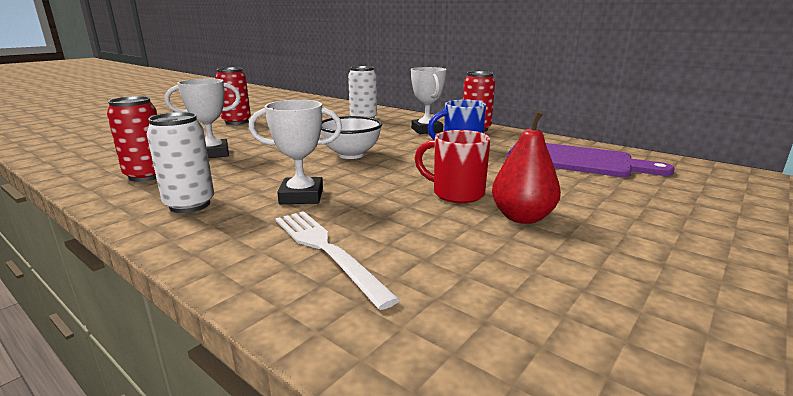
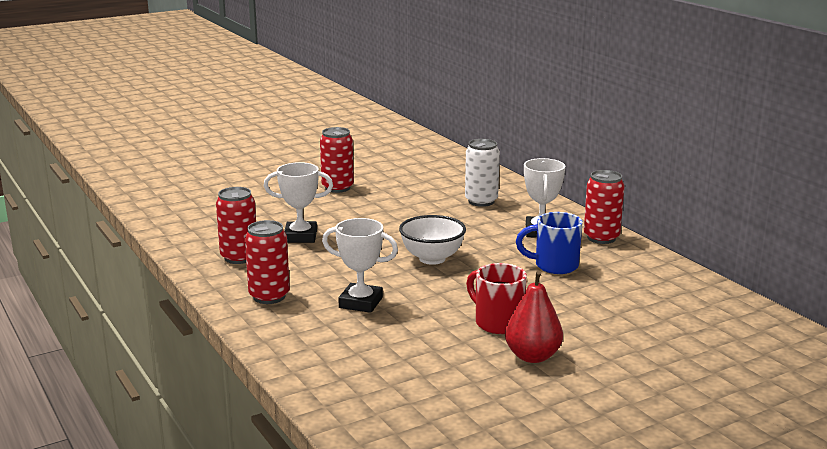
camera: 20 degrees right, 0 degrees up
white can [147,112,214,213] -> red can [245,220,290,304]
white fork [275,211,400,310] -> none
purple cutting board [506,143,675,177] -> none

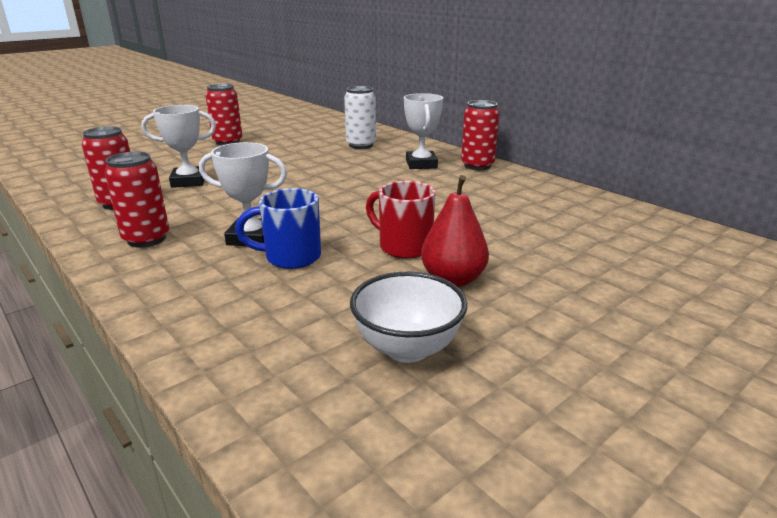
camera: 10 degrees left, 5 degrees up
white bowl [399,215,466,265] -> white bowl moved to [350,272,467,363]
blue mug [516,212,583,274] -> blue mug moved to [235,188,321,269]

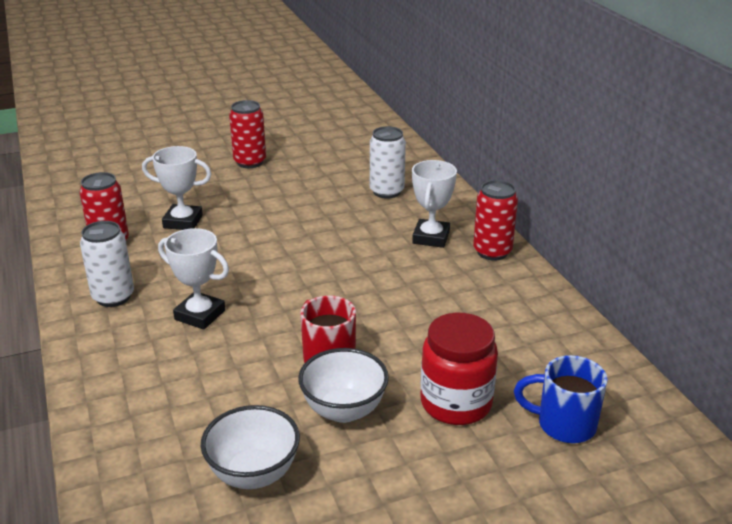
camera: 20 degrees right, 5 degrees up
red can [105,151,169,247] -> white can [80,221,134,307]
blue mug [235,188,321,269] -> blue mug moved to [514,355,608,443]
red pear [421,175,489,287] -> white bowl [298,348,389,423]
none -> red jar [420,313,498,425]

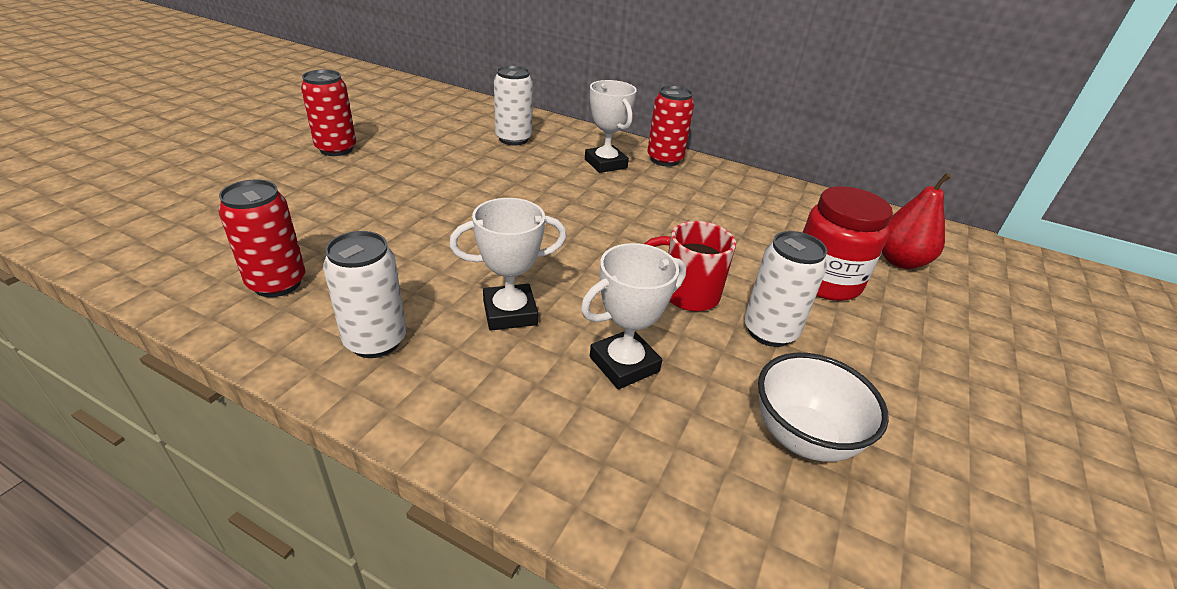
camera: 45 degrees left, 5 degrees up
white trophy [142,146,211,230] -> white trophy moved to [581,243,686,389]
white bowl [298,348,389,423] -> white can [744,231,827,347]
blue mug [514,355,608,443] -> red pear [882,173,952,269]

